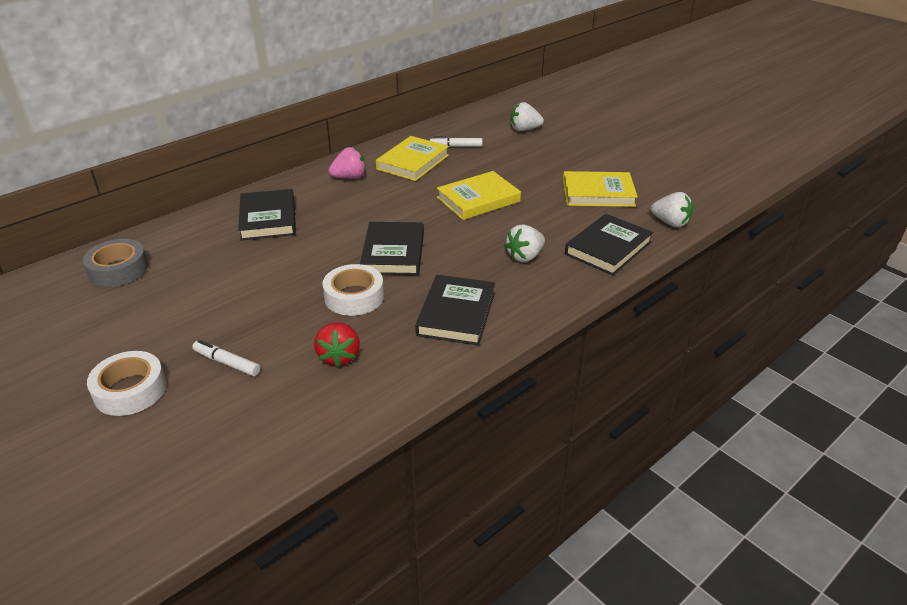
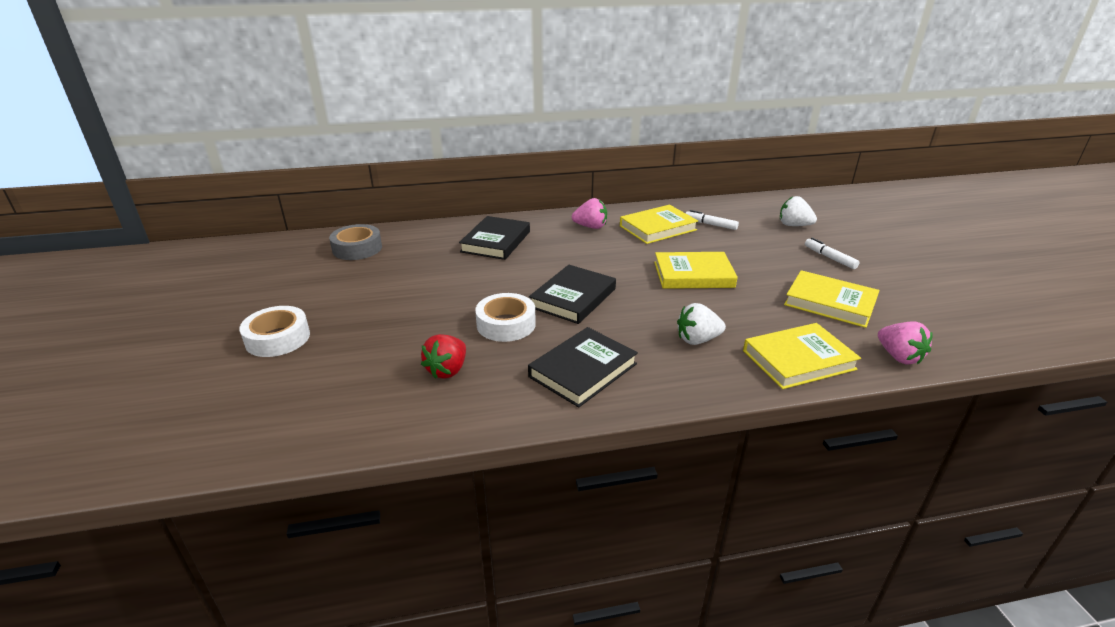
camera: 30 degrees right, 5 degrees down
white marker [192,340,260,376] -> white marker moved to [805,238,860,269]
black book [565,214,653,275] -> yellow book [743,323,861,389]
white strawberry [651,192,693,227] -> pink strawberry [878,321,933,364]

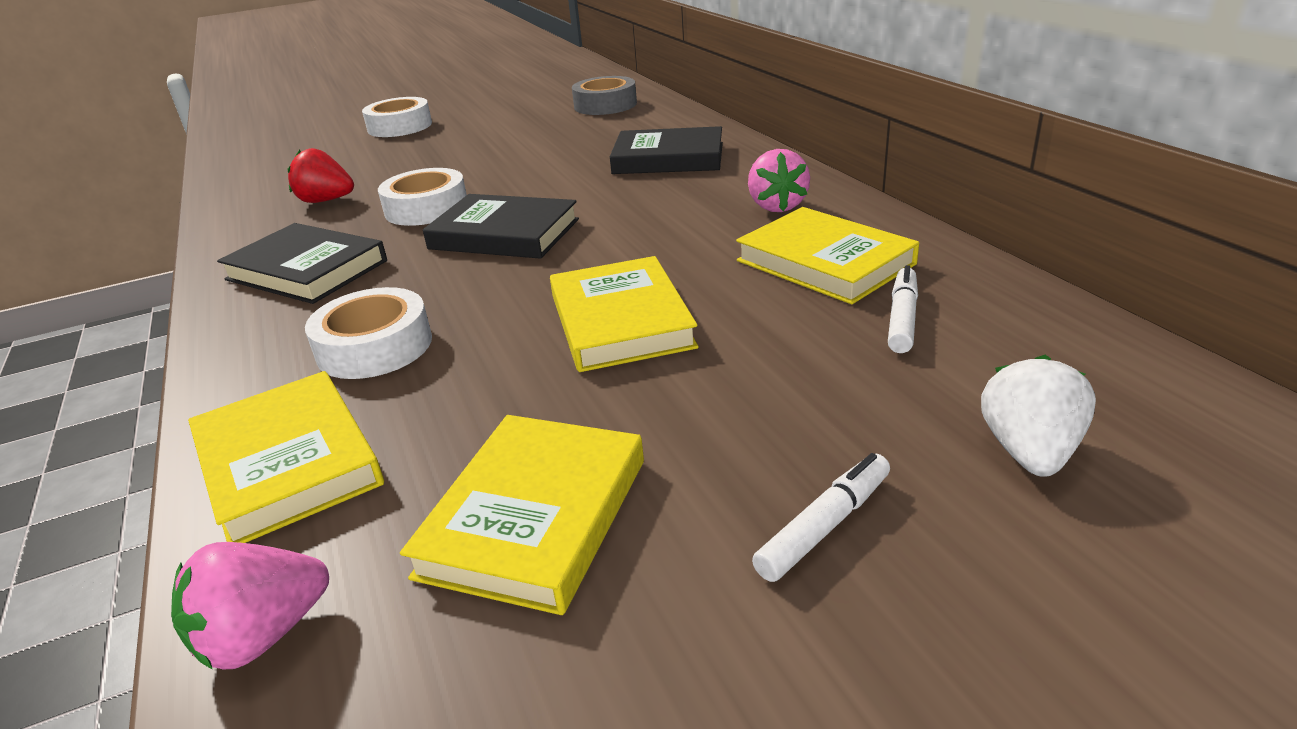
camera: 80 degrees right, 0 degrees up
white strawberry [677,303,726,345] -> white tape [305,287,432,379]

